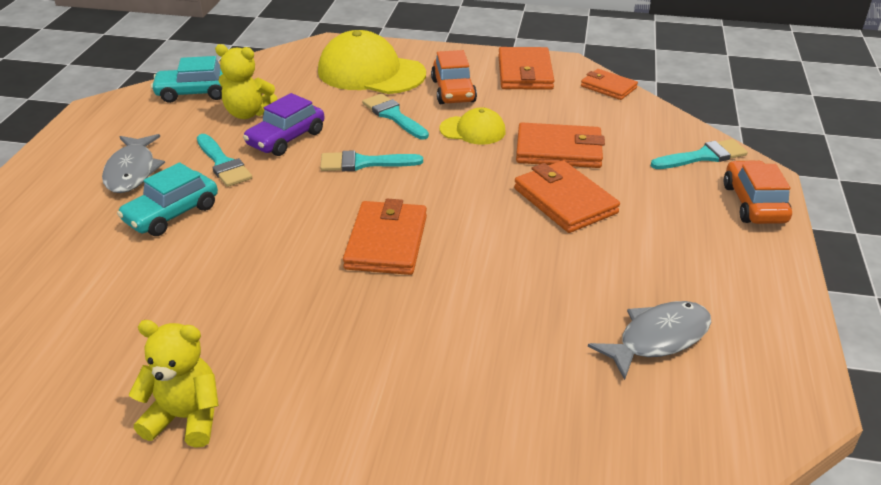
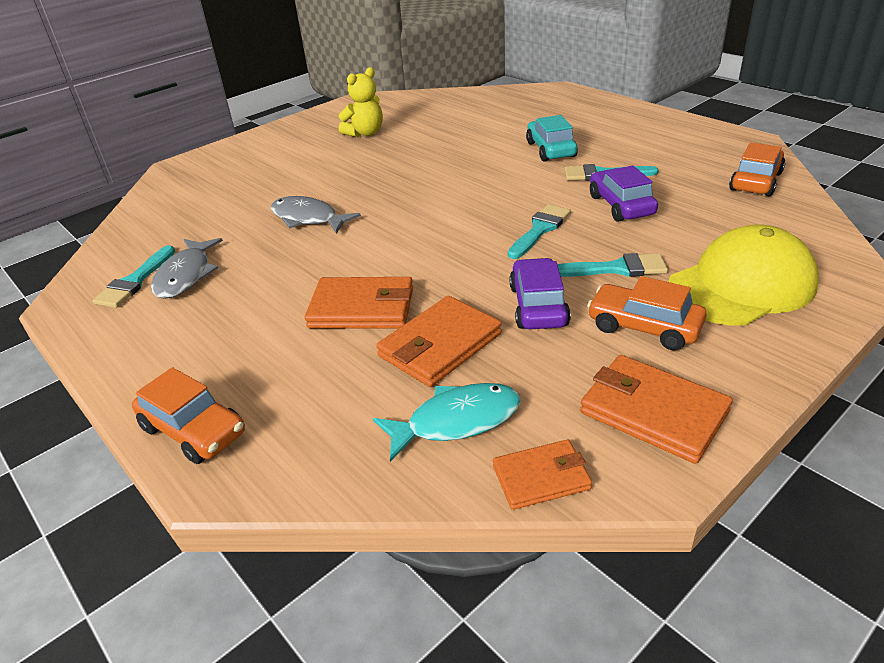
camera: 130 degrees right, 0 degrees up
grey fish [102,134,165,193] -> grey fish moved to [271,196,361,234]
turquoise car [151,56,223,103] -> orange car [729,143,785,196]
yellow teddy bear [215,44,278,119] -> none
orange wallet [343,199,427,275] -> none
yellow cap [439,107,505,145] -> purple car [509,258,571,329]
turquoise brush [651,139,748,169] -> turquoise brush moved to [92,245,175,308]
none -> turquoise fish [373,383,521,462]

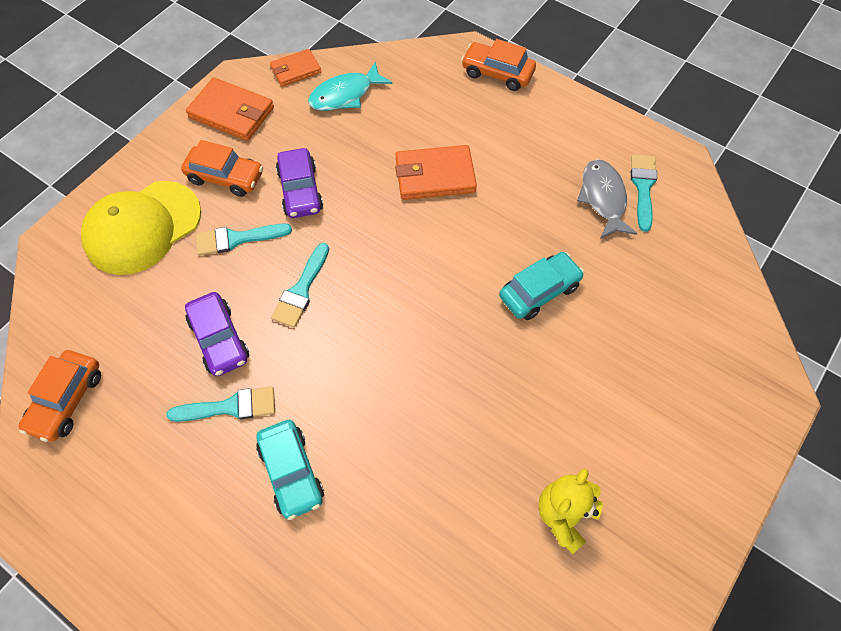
camera: 165 degrees right, 25 degrees up
grey fish [271,196,361,234] -> turquoise car [499,252,584,320]
orange wallet [376,296,502,387] -> none

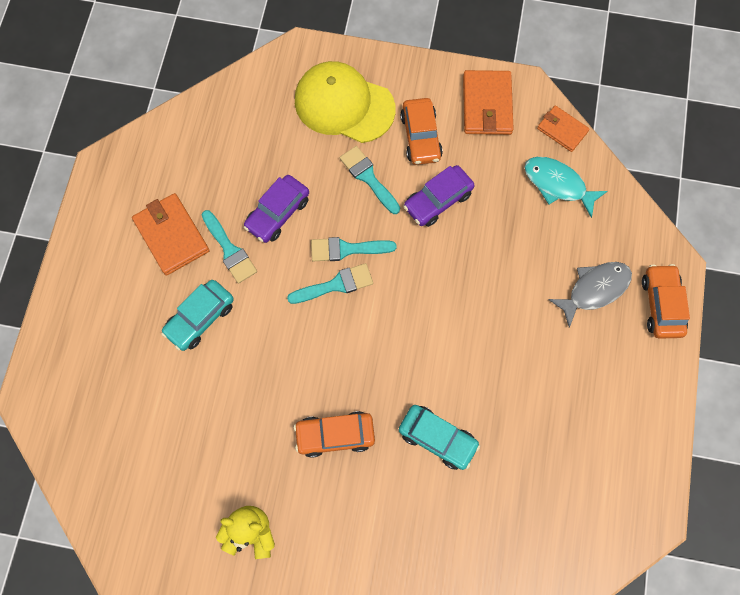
camera: 65 degrees right, 10 degrees up
orange car [18,350,101,442] -> orange car moved to [294,411,375,458]
orange wallet [395,145,477,200] -> orange wallet moved to [132,193,210,276]
grey fish [577,159,638,239] -> grey fish moved to [548,262,632,328]
turquoise brush [631,154,657,232] -> turquoise brush moved to [287,263,373,304]

